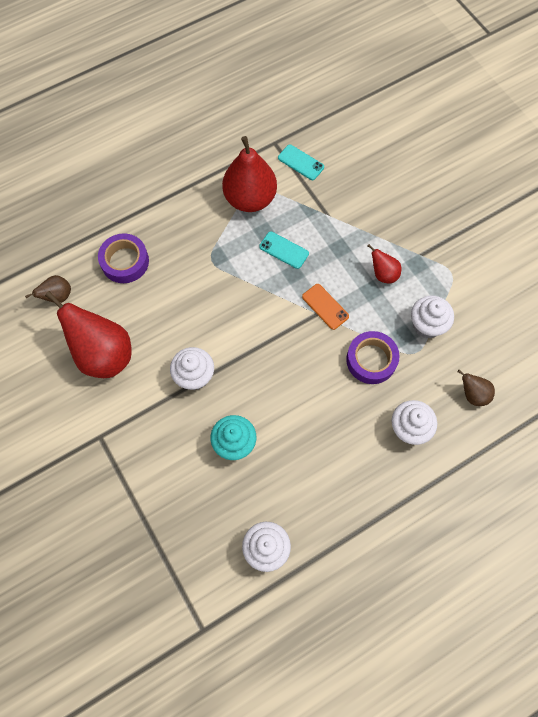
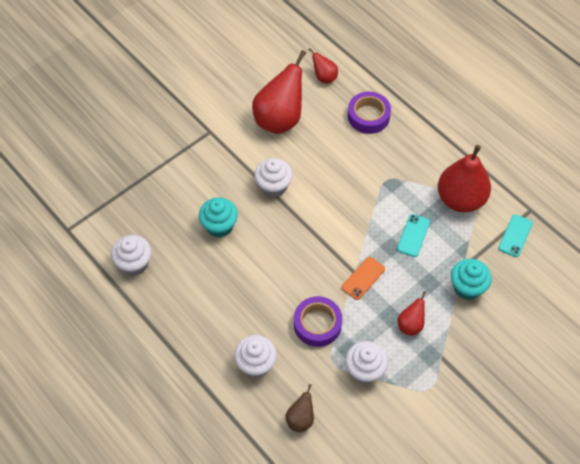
camera: 80 degrees right, 10 degrees down
brown pear [25,275,71,303] -> red pear [308,48,338,84]
none -> turquoise cupcake [451,259,492,300]

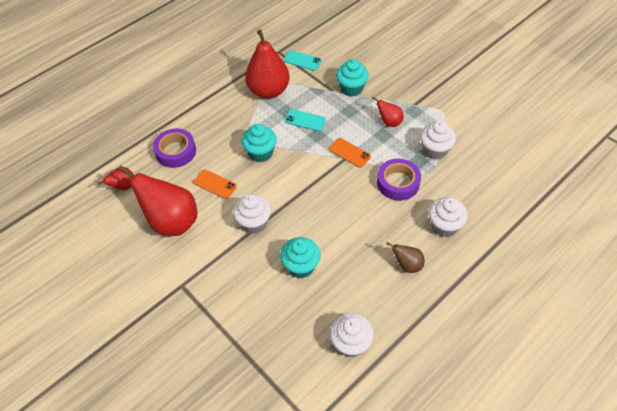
camera: 90 degrees left, 5 degrees down
brown pear [286,384,314,432] -> brown pear moved to [386,242,425,273]
none -> orange phone [193,170,237,199]
none -> turquoise cupcake [241,124,277,162]

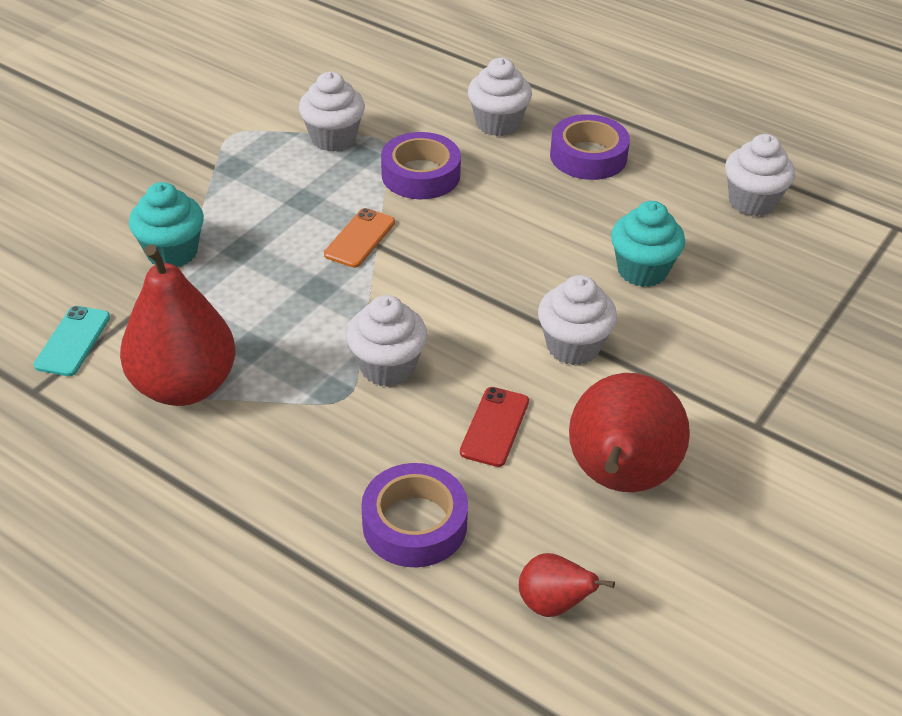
camera: 105 degrees left, 10 degrees down
orange phone [193,170,237,199] -> red phone [460,387,529,467]
turquoise cupcake [241,124,277,162] -> white cupcake [346,295,427,387]
turquoise phone [285,109,326,131] -> none
red pear [372,97,404,127] -> none
brown pear [386,242,425,273] -> purple tape [550,114,630,180]

